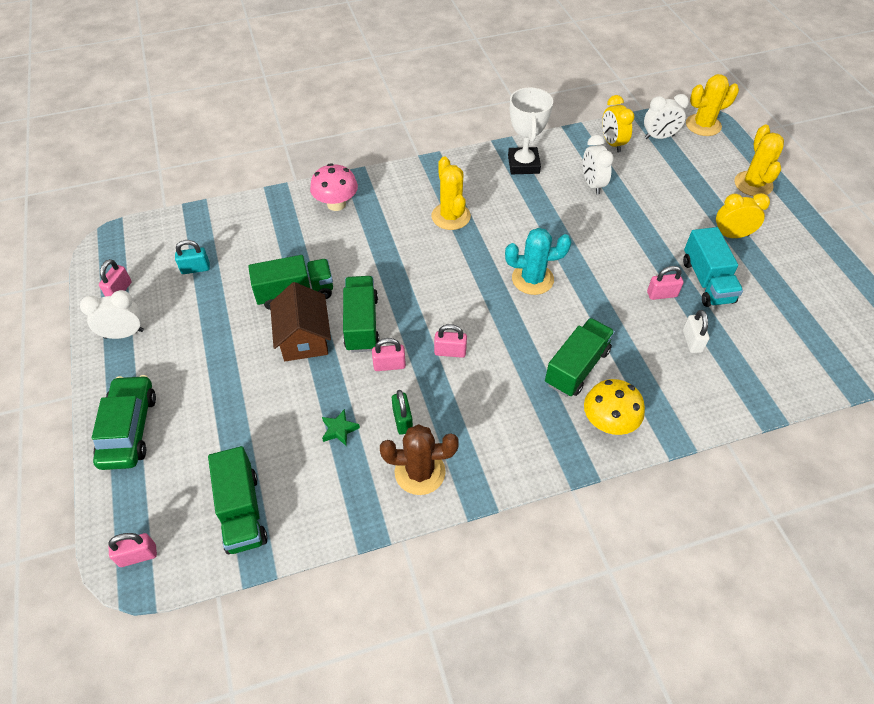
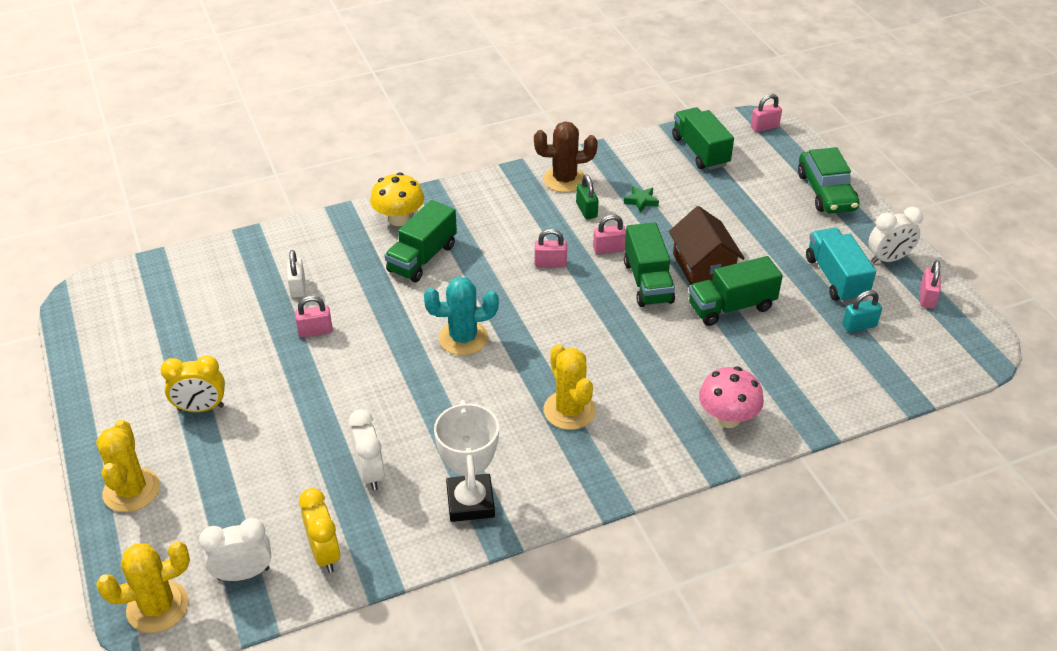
camera: 175 degrees right, 10 degrees down
turquoise truck [683,227,743,307] -> turquoise truck moved to [806,228,876,303]

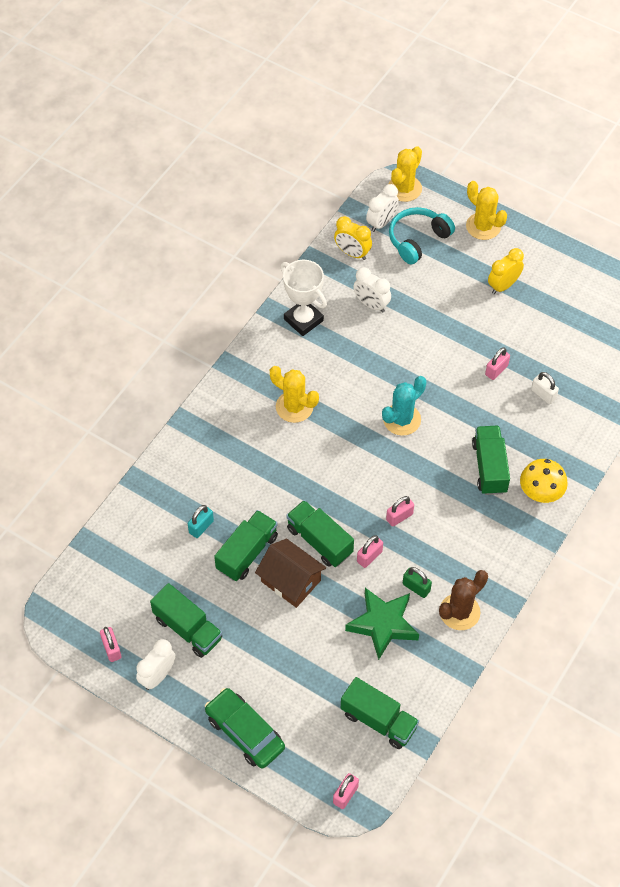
camera: 145 degrees right, 15 degrees up
green star [624,186,659,213] -> green star [345,588,419,660], size x2.26
pink mushroom [699,367,764,428] -> none
turquoise truck [806,228,876,303] -> green truck [150,583,222,658]
turquoise padlock [842,290,882,332] -> turquoise padlock moved to [188,505,214,538]
none -> turquoise headphones [389,207,455,264]

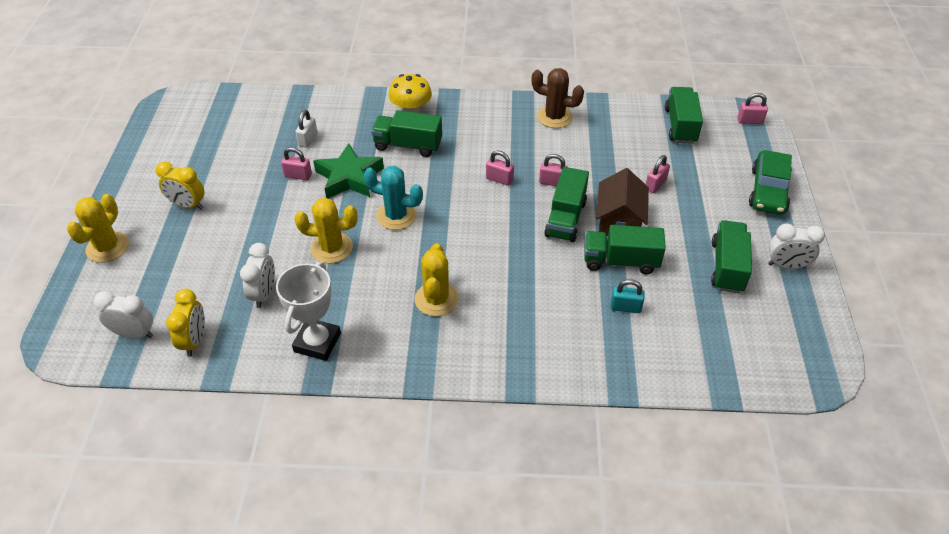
camera: 120 degrees left, 10 degrees down
pink padlock [100,627,122,662] -> pink padlock moved to [646,155,670,193]
green star [345,588,419,660] -> green star moved to [313,143,384,199]
yellow cactus [388,146,422,202] -> yellow cactus moved to [294,198,357,263]
turquoise headphones [389,207,455,264] -> none
green padlock [403,567,432,598] -> none
green truck [472,426,510,495] -> green truck turned 45 degrees clockwise [371,110,442,157]

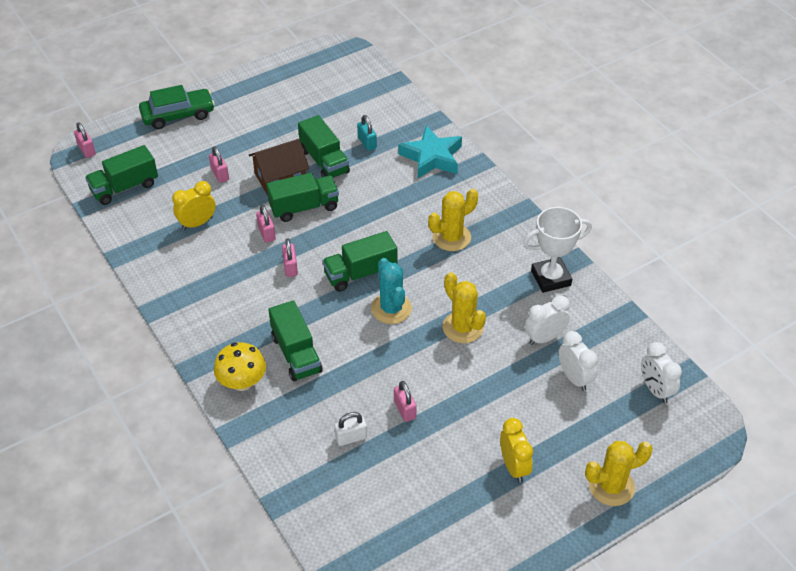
camera: 125 degrees left, 0 degrees up
yellow clock [166,289,205,357] -> yellow clock moved to [172,181,215,230]
green star [313,143,384,199] -> none
brown cactus [531,68,584,128] -> none
pink padlock [646,155,670,193] -> pink padlock turned 60 degrees clockwise [209,146,229,183]
green truck [711,220,752,293] -> green truck moved to [322,231,397,292]
white clock [768,223,825,269] -> white clock moved to [559,331,598,391]
none -> turquoise star [399,126,462,178]

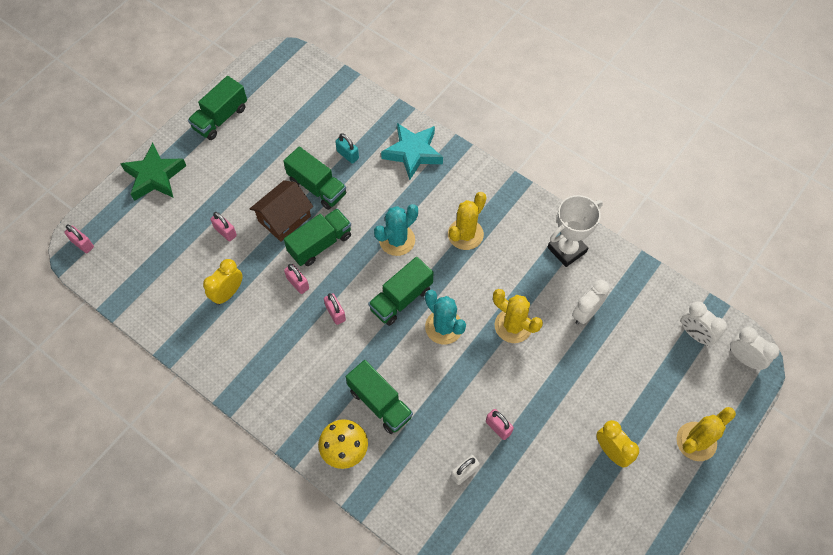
camera: 20 degrees left, 15 degrees up
green truck [85,145,158,205] -> green truck moved to [188,76,247,140]
green car [139,85,215,129] -> green star [120,143,186,201]
white clock [559,331,598,391] -> white clock moved to [730,327,780,370]
none -> turquoise cactus [374,204,418,256]

